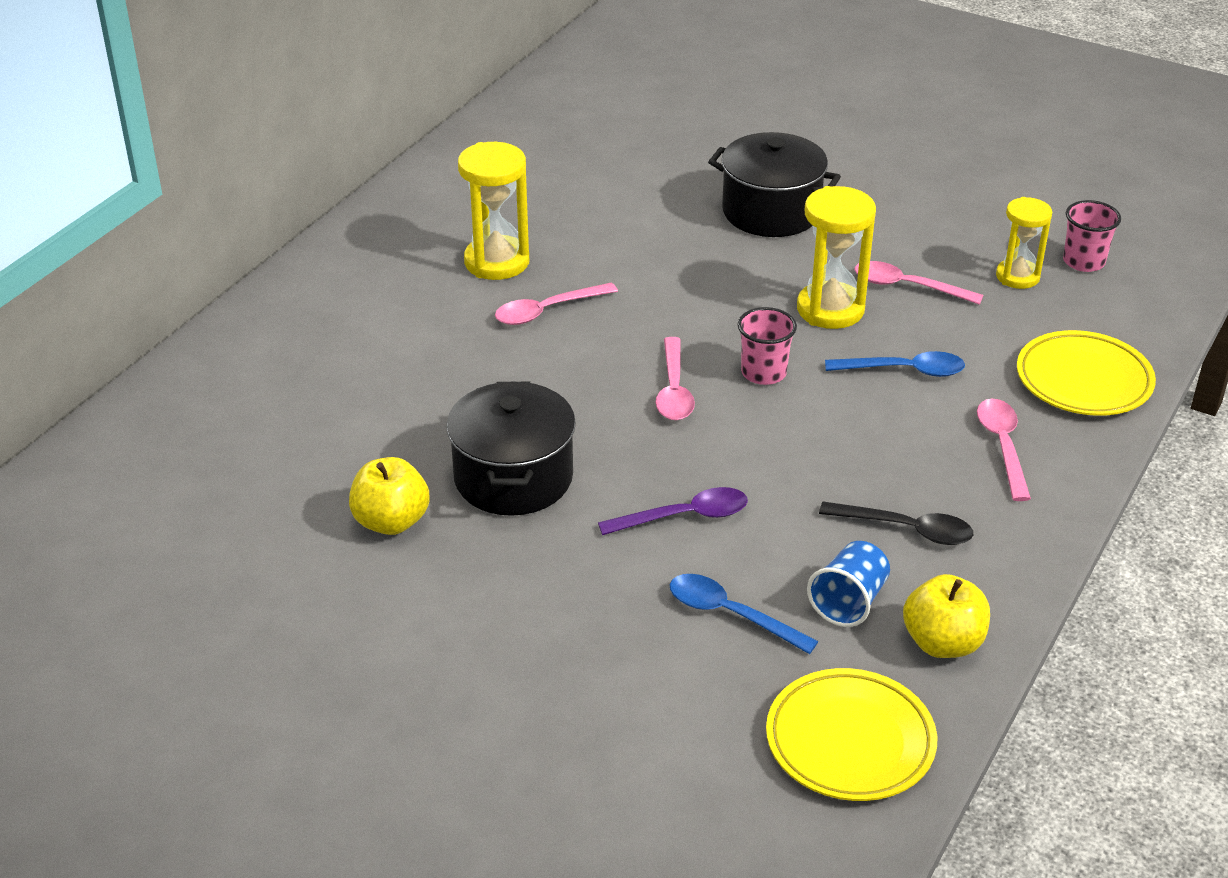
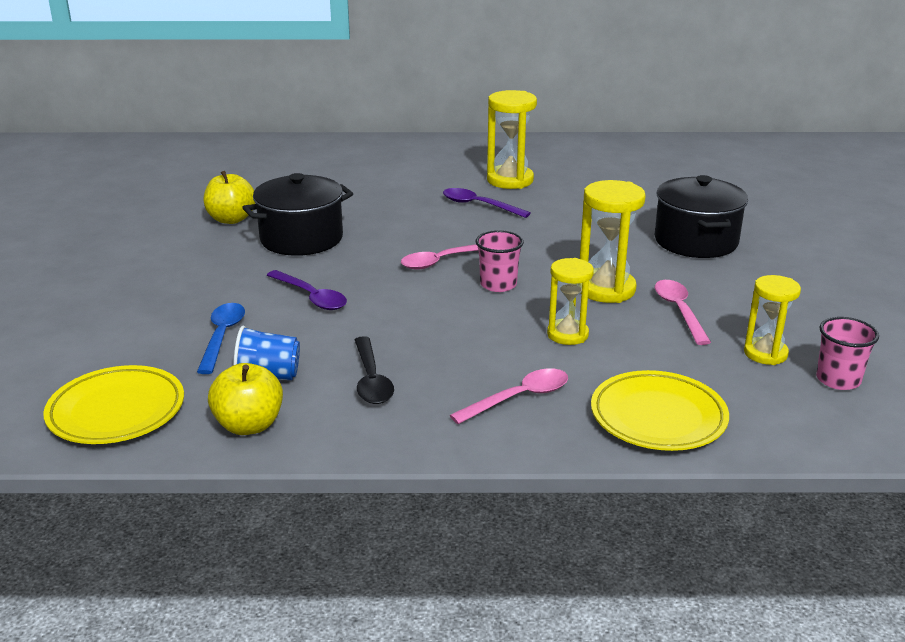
camera: 60 degrees right, 10 degrees down
pink spoon [495,283,618,325] -> purple spoon [443,188,531,218]
blue spoon [825,351,965,377] -> yellow hourglass [547,258,594,345]

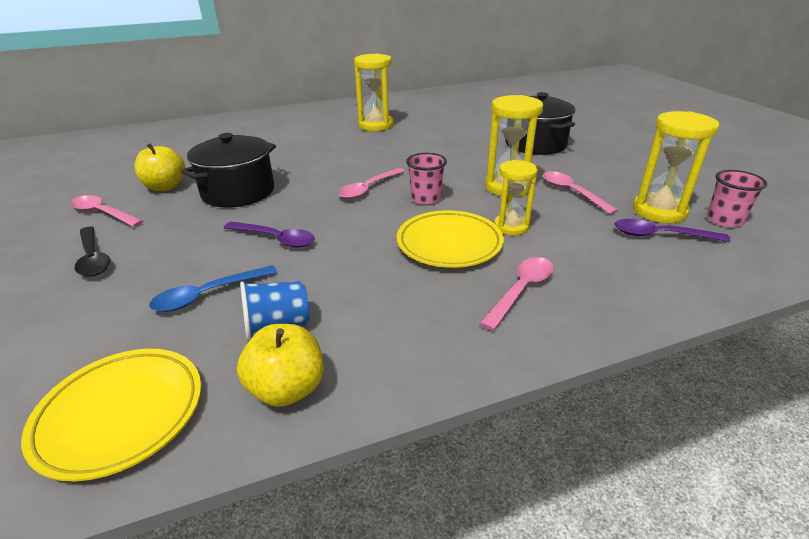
camera: 20 degrees left, 5 degrees up
blue spoon [197,303,245,374] -> blue spoon turned 105 degrees counterclockwise [149,265,277,312]
black spoon [355,336,394,404] -> black spoon moved to [75,227,110,277]
purple spoon [443,188,531,218] -> purple spoon moved to [614,219,730,242]
yellow plate [591,370,729,451] -> yellow plate moved to [397,210,504,268]
yellow hourglass [744,275,801,365] -> yellow hourglass [633,111,719,223], size x1.51
none -> pink spoon [70,195,143,227]

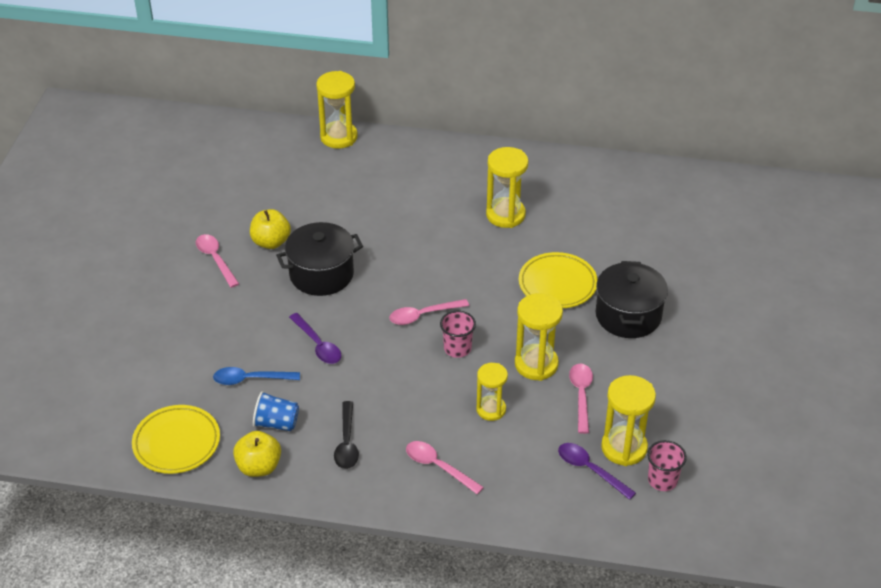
camera: 30 degrees right, 10 degrees up
black spoon [75,227,110,277] -> black spoon moved to [334,401,359,469]
yellow plate [397,210,504,268] -> yellow plate moved to [519,252,598,308]
pink spoon [479,257,554,331] -> pink spoon turned 120 degrees counterclockwise [406,441,484,494]
none -> yellow hourglass [316,71,358,149]

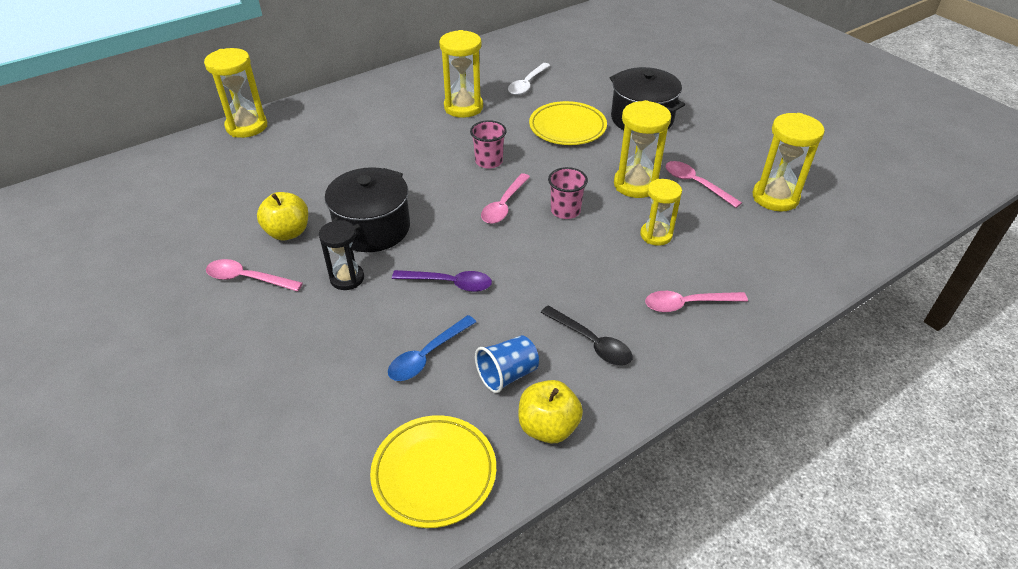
camera: 45 degrees left, 0 degrees up
purple spoon [558,443,636,500] -> none
pink cup [647,440,687,491] -> pink cup moved to [470,120,507,169]
none -> black hourglass [319,220,364,290]
none -> white spoon [508,63,550,95]

